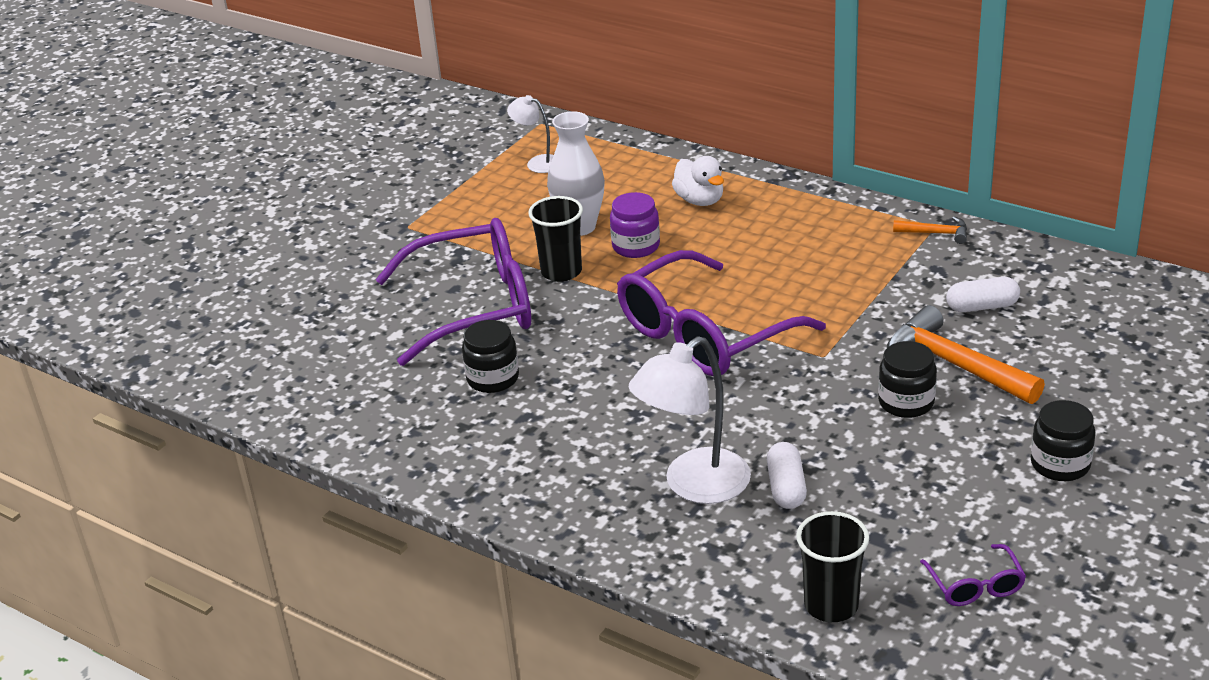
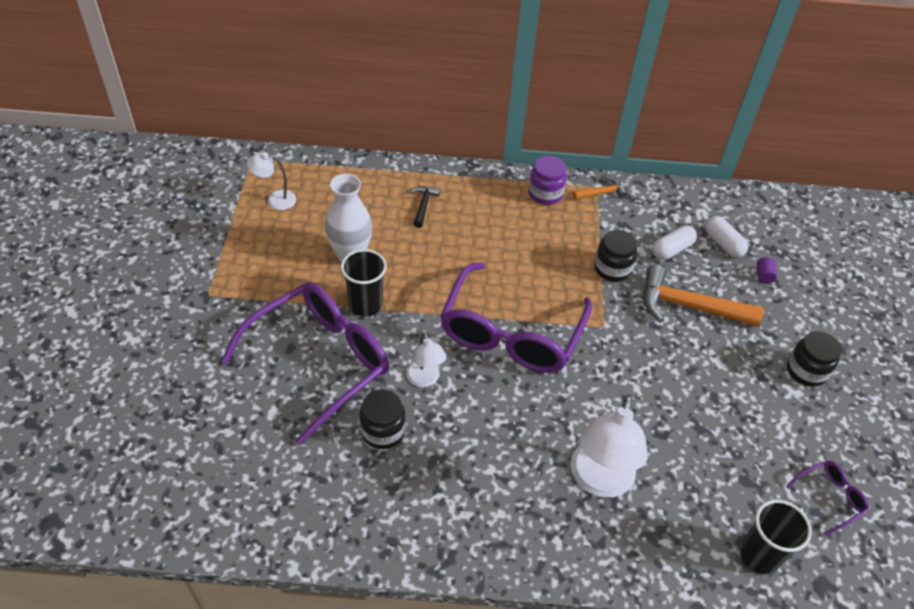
camera: 35 degrees left, 15 degrees up
purple jar [610,192,660,258] -> purple jar moved to [528,156,567,205]
white duck [672,156,724,206] -> black hammer [410,186,441,228]
white capsule [767,442,807,509] -> white capsule moved to [705,216,749,258]
black jar [878,341,937,418] -> black jar moved to [594,230,637,282]
purple glasses [920,544,1026,606] -> purple glasses turned 75 degrees counterclockwise [786,460,869,536]
none -> white lamp [406,332,447,387]
none -> purple cylinder [757,257,777,284]

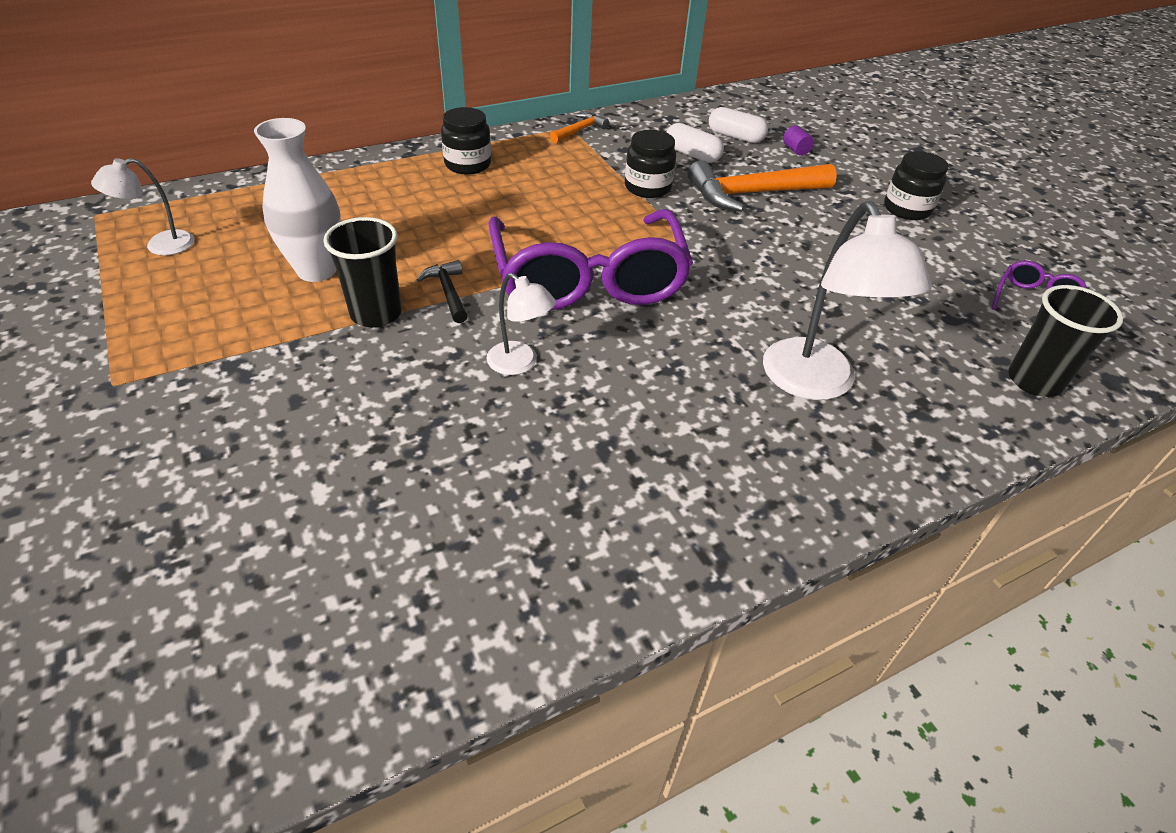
camera: 30 degrees left, 5 degrees down
purple glasses [221,282,389,445] -> none
black jar [359,389,406,449] -> black jar moved to [441,107,491,174]
black hammer [410,186,441,228] -> black hammer moved to [417,260,468,323]
purple jar [528,156,567,205] -> none
white capsule [652,225,697,260] -> white capsule turned 75 degrees counterclockwise [666,123,724,163]

